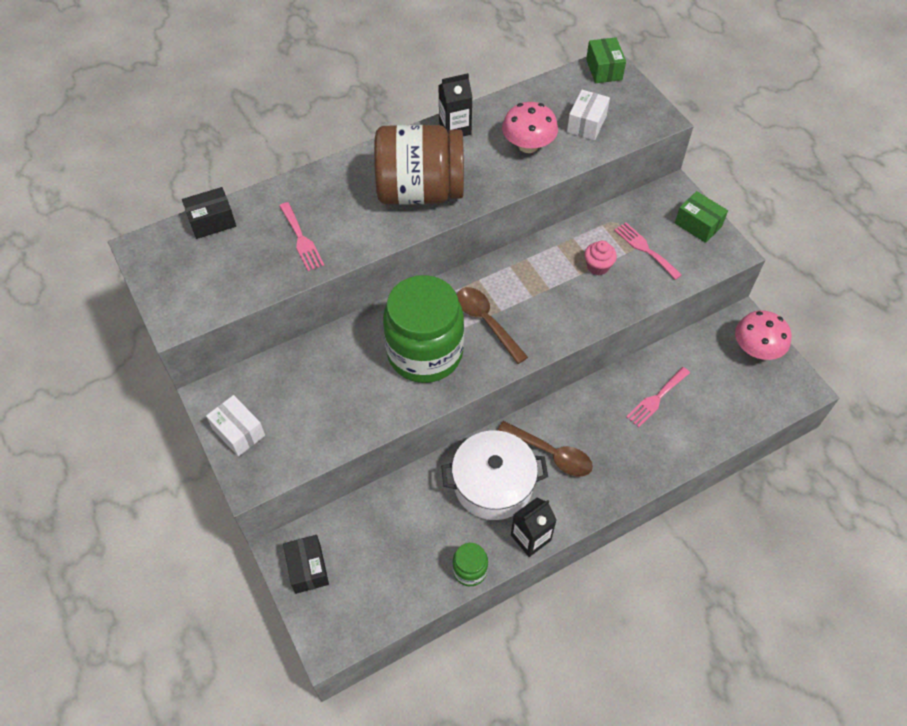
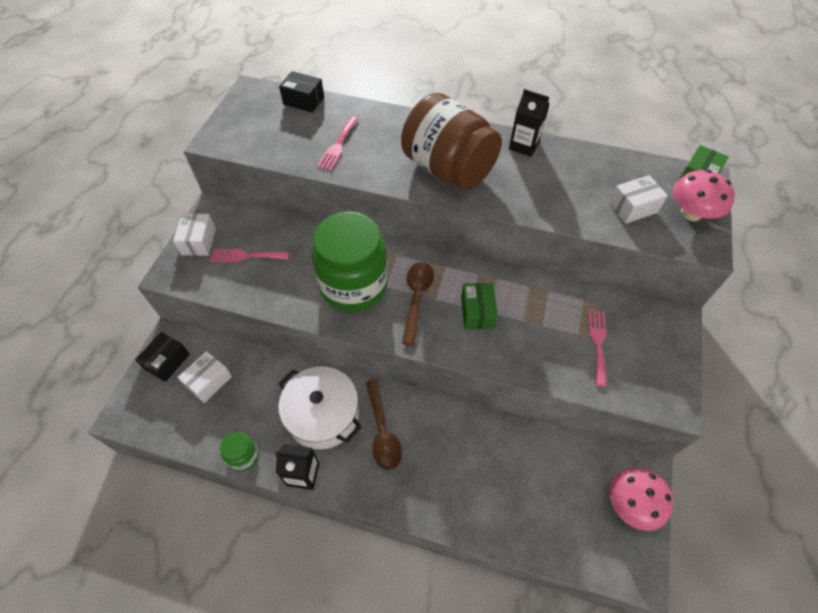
camera: 45 degrees right, 0 degrees up
pink mushroom [502,102,558,153] -> pink mushroom moved to [673,169,735,221]
pink cupcake [584,240,617,275] -> none
pink fork [626,367,690,427] -> pink fork moved to [210,249,289,262]
green box [675,191,728,243] -> green box moved to [461,283,498,329]
none -> white box [177,351,232,403]

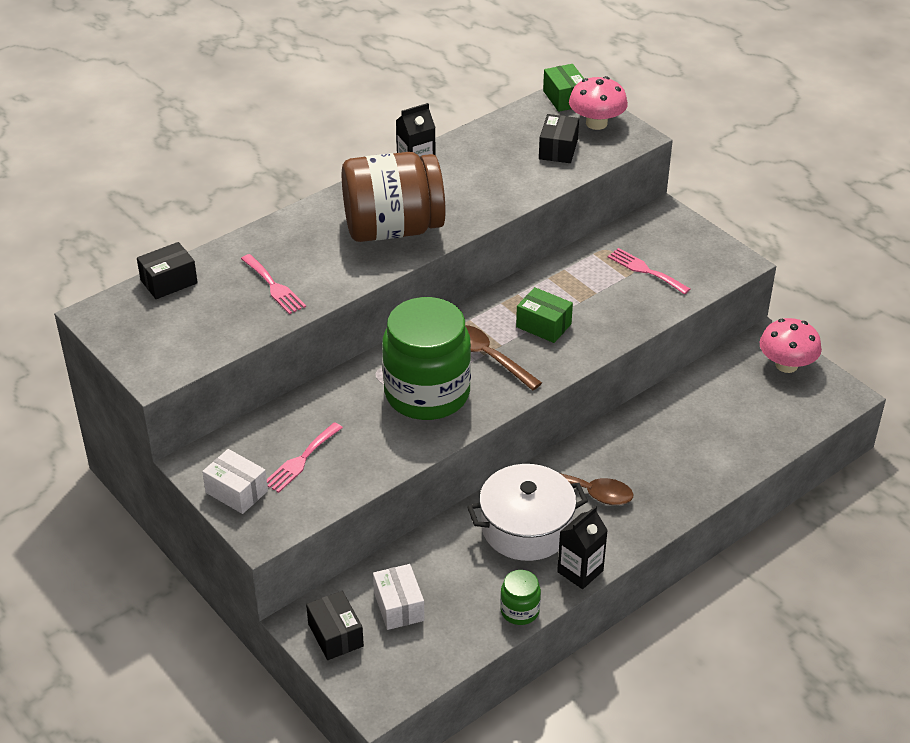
camera: 55 degrees left, 15 degrees down
white box [609,175,668,224] -> black box [539,114,579,163]

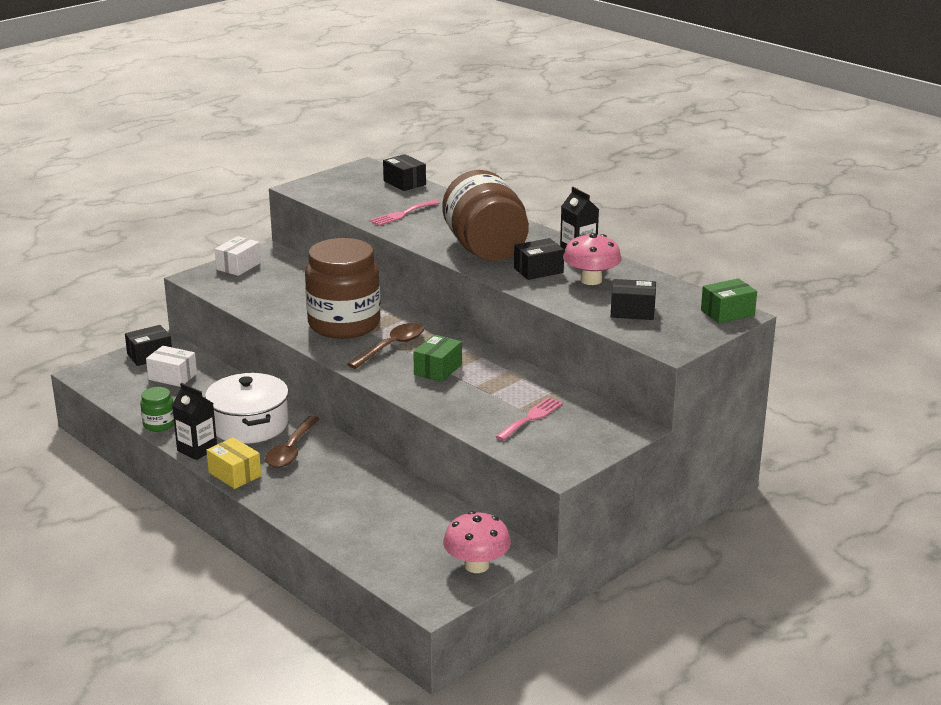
camera: 85 degrees right, 15 degrees down
pink fork [267,422,343,493] -> none
white box [373,564,425,630] -> white box turned 45 degrees clockwise [146,346,197,387]
green jar [382,297,471,420] -> brown jar [305,238,381,339]
pink mushroom [569,76,628,130] -> pink mushroom moved to [563,233,622,285]
none -> yellow box [206,437,261,489]
none -> black box [514,238,564,280]

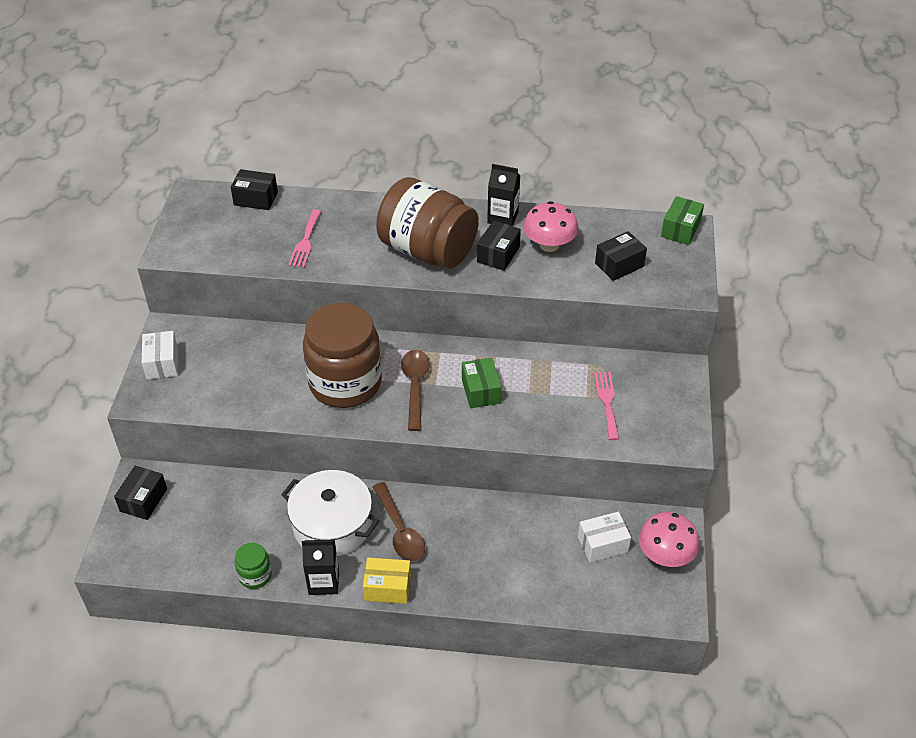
camera: 40 degrees left, 20 degrees up
white box [146,346,197,387] -> white box moved to [578,512,631,563]

